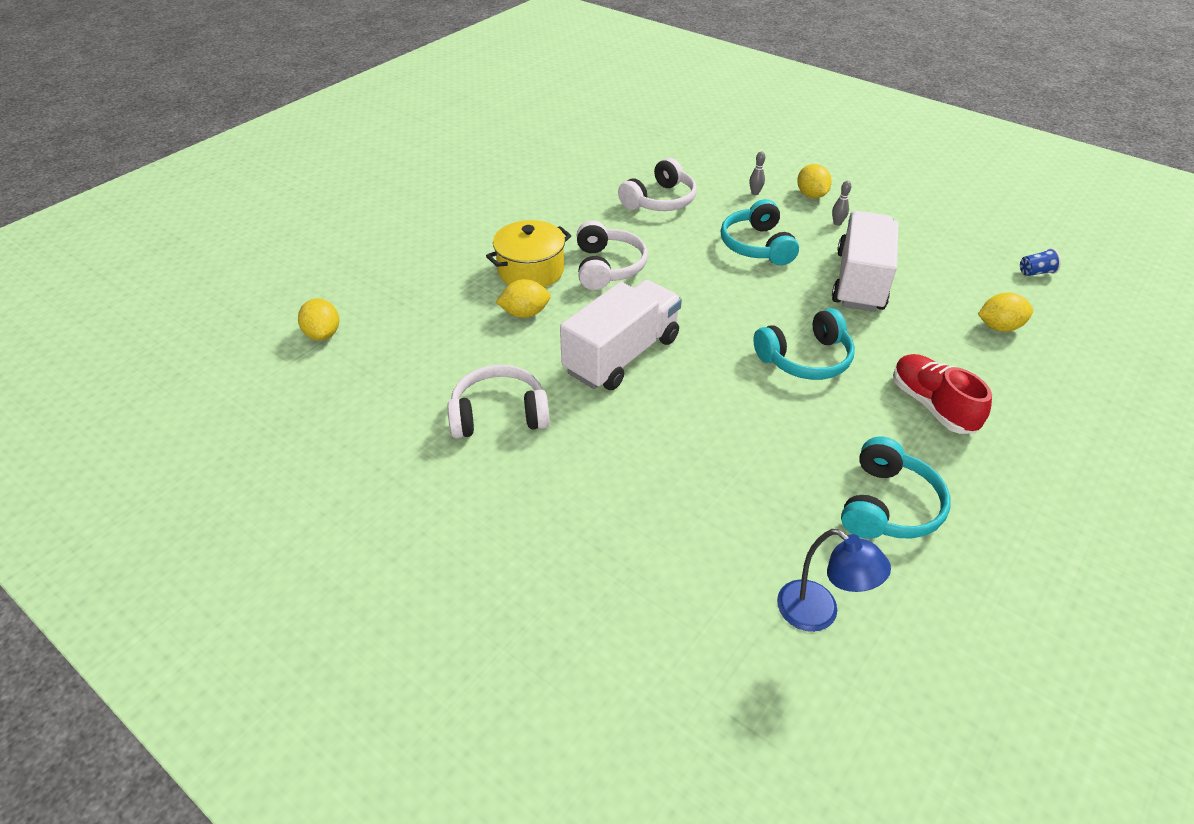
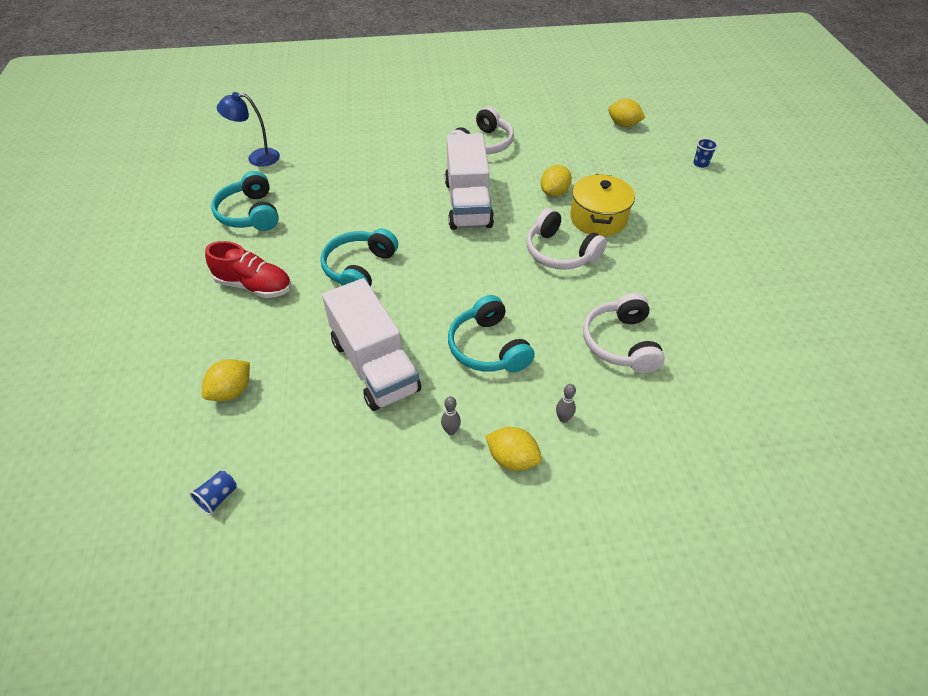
camera: 135 degrees right, 5 degrees up
turquoise headphones [721,199,799,265] -> turquoise headphones turned 150 degrees counterclockwise [448,295,535,372]
none -> blue cup [693,138,718,168]

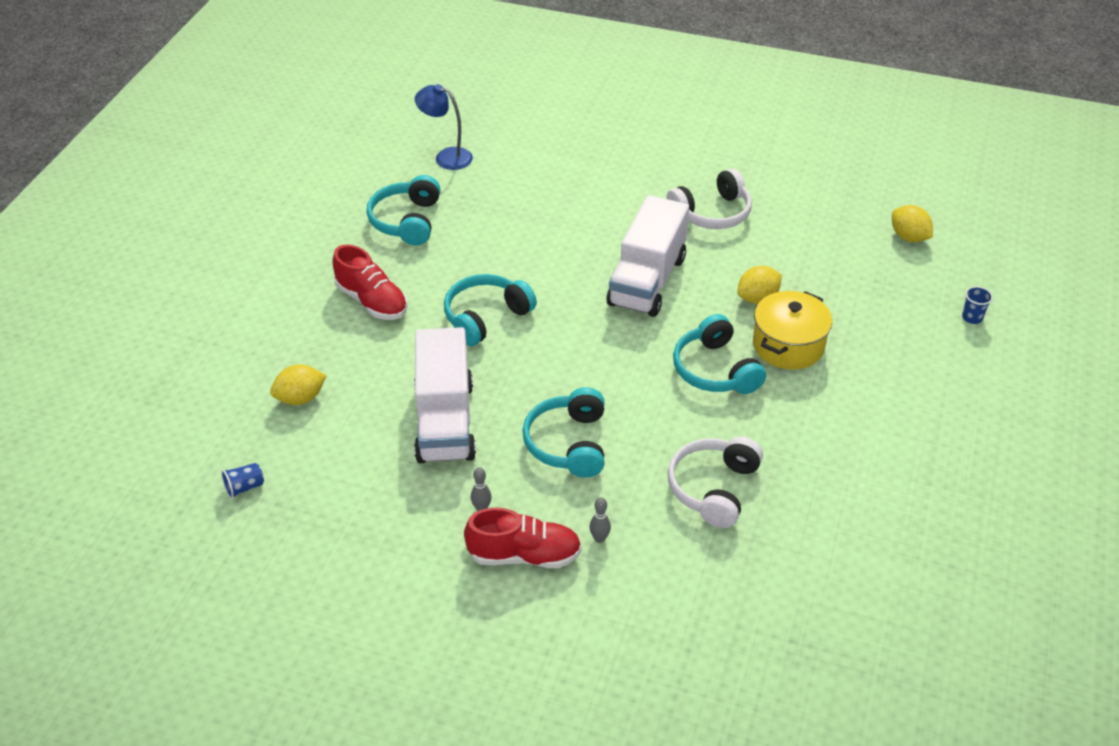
camera: 25 degrees right, 5 degrees down
yellow lemon [485,427,542,471] -> red shoe [464,508,582,568]
white headphones [527,208,607,270] -> turquoise headphones [673,314,766,394]

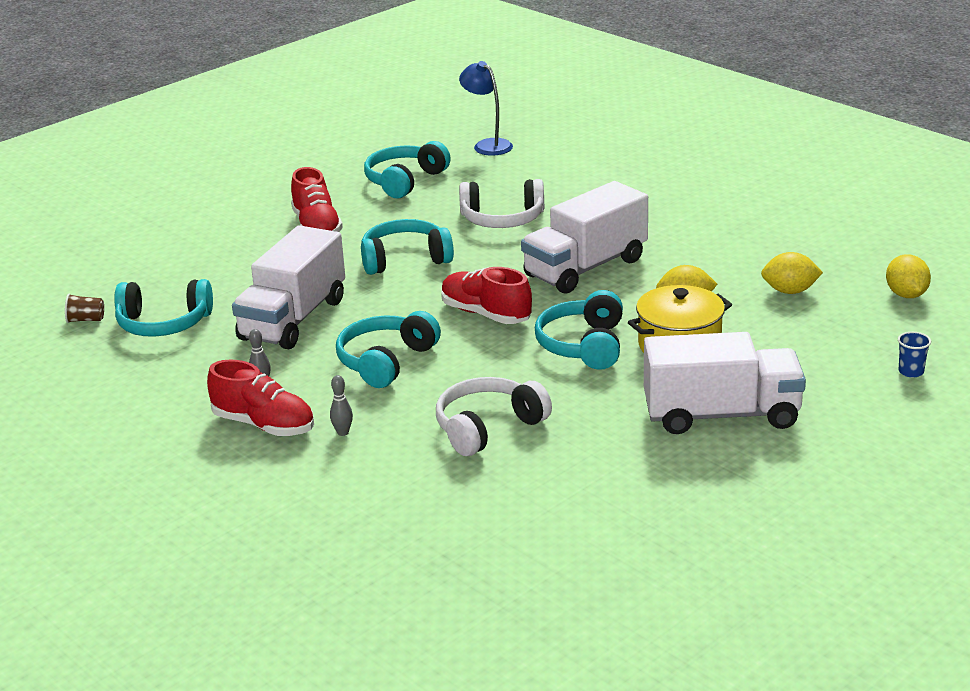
camera: 30 degrees right, 15 degrees down
blue cup [221,463,264,499] -> brown cup [65,294,104,323]
yellow lemon [270,364,327,405] -> yellow lemon moved to [761,252,823,294]
white headphones [666,168,752,229] -> white headphones moved to [459,179,544,228]
none -> turquoise headphones [114,279,213,337]
none -> red shoe [441,267,532,324]
none -> white truck [644,332,806,434]

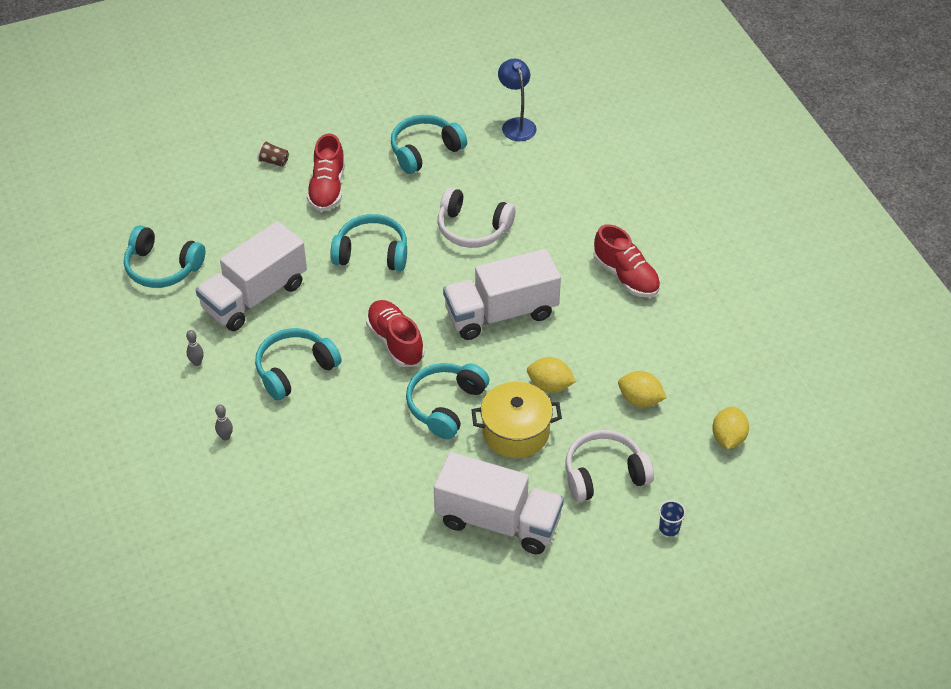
camera: 20 degrees right, 20 degrees up
brown cup [65,294,104,323] -> brown cup moved to [258,140,289,167]
red shoe [207,360,314,436] -> red shoe moved to [594,224,660,298]
white headphones [436,377,552,456] -> white headphones moved to [565,430,654,502]

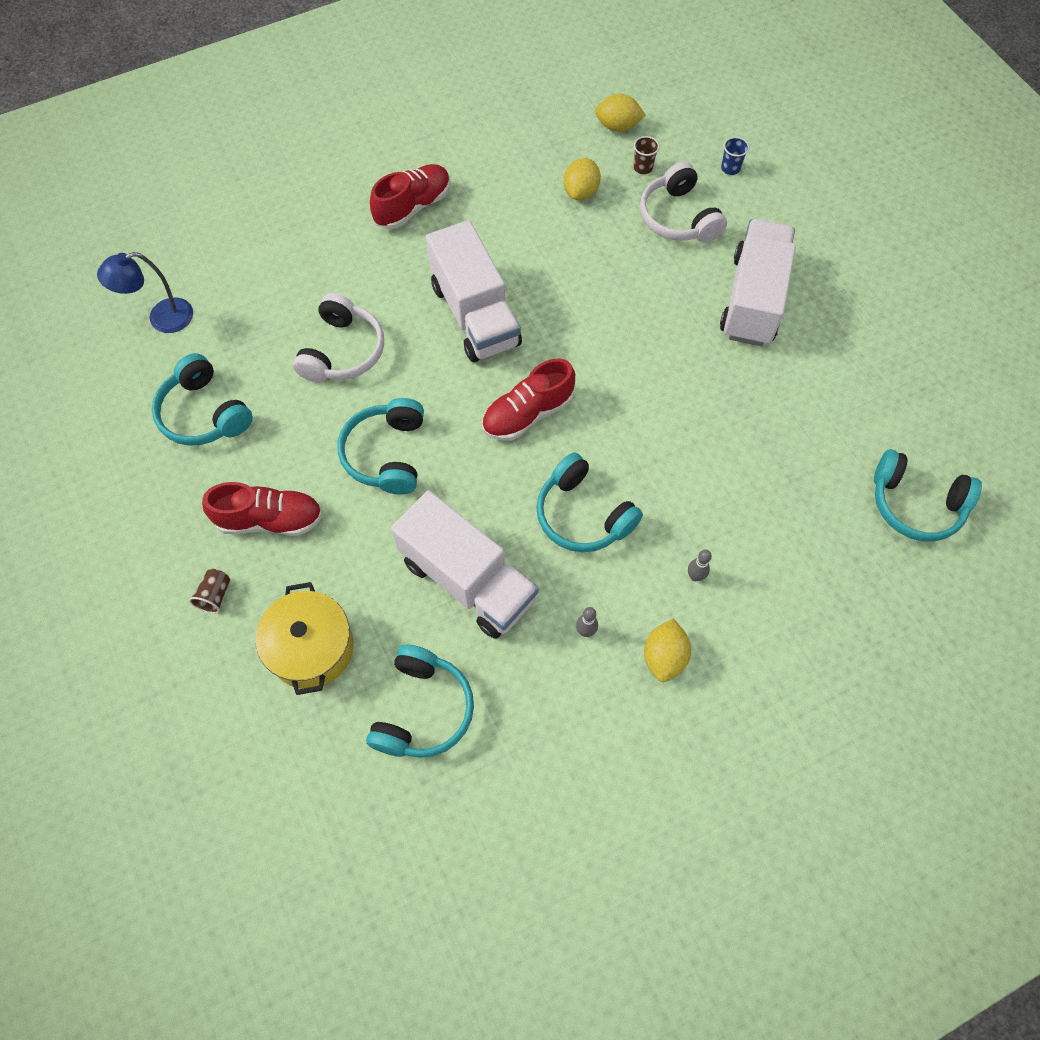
camera: 95 degrees left, 15 degrees up
turquoise headphones [406,363,489,439] -> turquoise headphones moved to [874,449,982,541]
yellow pot [471,382,562,458] -> yellow pot moved to [255,582,354,695]
yellow lemon [527,357,576,393] -> yellow lemon moved to [644,619,691,682]
none -> brown cup [634,136,660,174]

